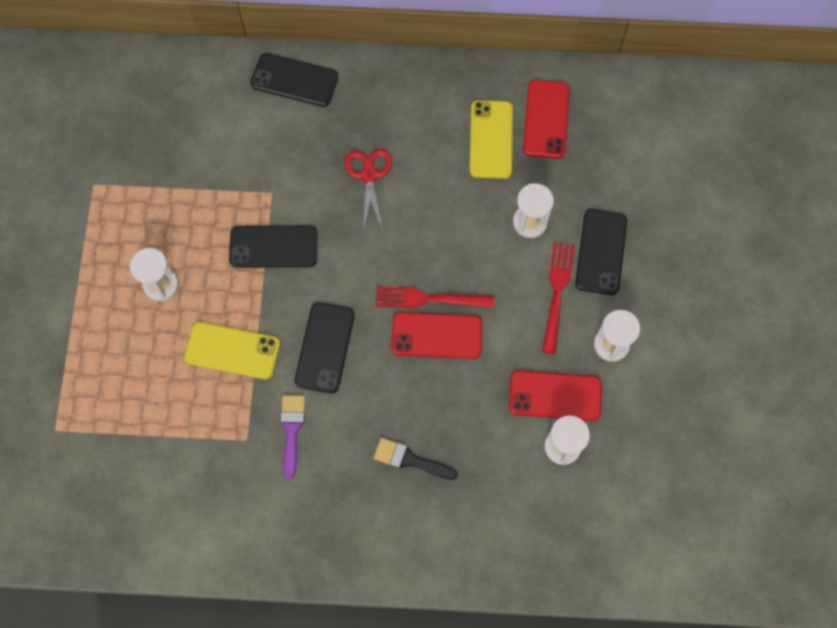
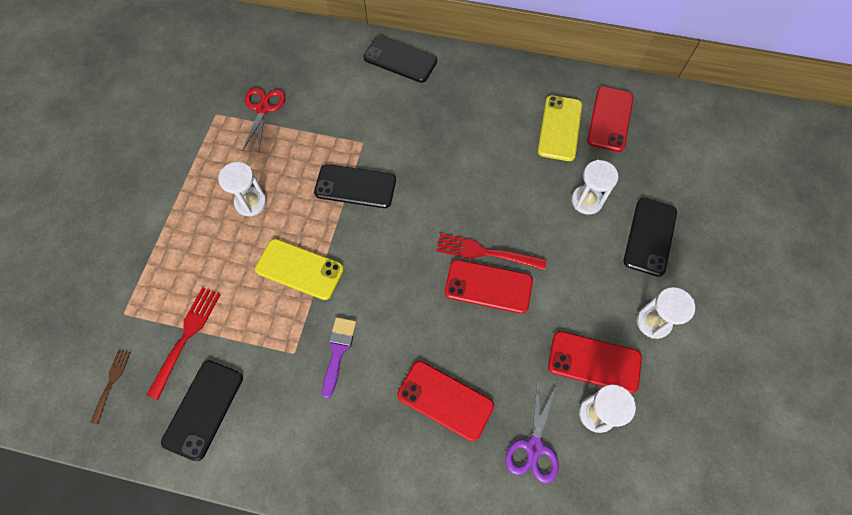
camera: 10 degrees right, 5 degrees down
black phone [295,302,355,394] -> black phone moved to [161,360,243,461]
red scissors [345,149,392,231] -> red scissors moved to [242,88,285,152]
black brush [374,438,458,480] -> red phone [397,361,494,442]
red fork [542,242,575,354] -> red fork moved to [147,287,221,400]
none -> brown fork [90,350,131,424]
none -> purple scissors [505,378,559,483]

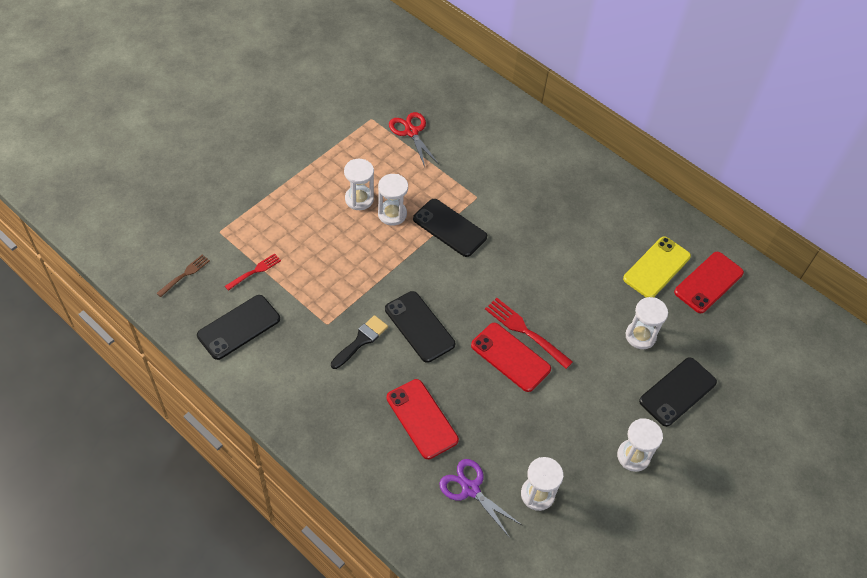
camera: 25 degrees right, 10 degrees down
red fork [147,287,221,400] -> red fork [225,253,281,291], size x0.61
red scissors [242,88,285,152] -> red scissors turned 60 degrees counterclockwise [389,112,439,167]
yellow phone [255,239,344,300] -> none
purple brush [322,317,356,398] -> black brush [331,315,388,369]
black phone [363,36,437,83] -> black phone moved to [385,291,455,363]
purple scissors [505,378,559,483] -> purple scissors turned 90 degrees clockwise [439,459,523,538]
red phone [548,331,642,393] -> none
none -> white hourglass [378,174,408,226]

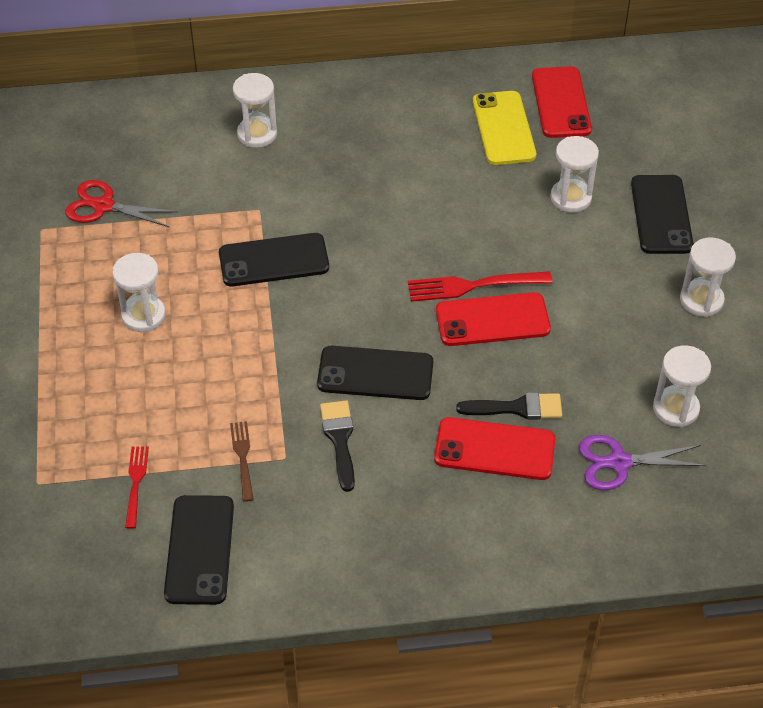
camera: 45 degrees left, 5 degrees down
brown fork [157,255,210,297] -> brown fork moved to [230,421,254,502]
white hourglass [378,174,408,226] -> white hourglass moved to [233,73,277,148]
none -> black brush [456,392,562,420]

